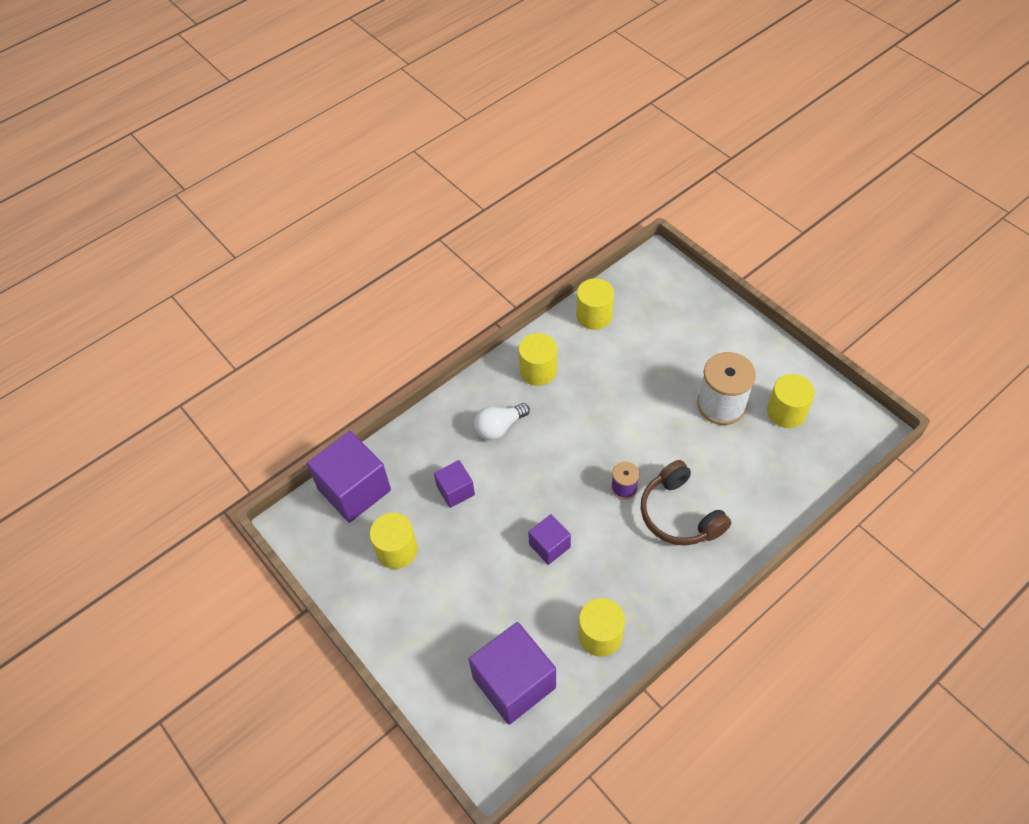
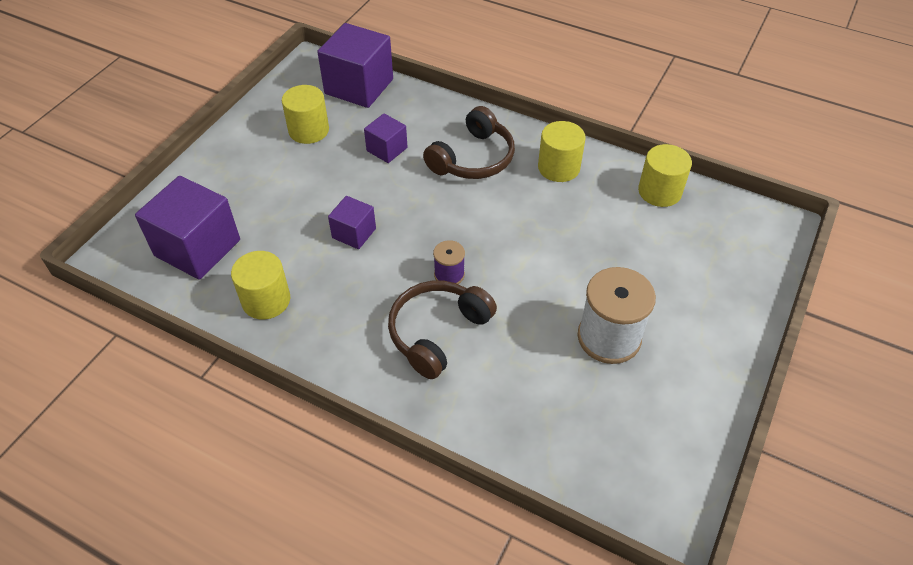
camera: 65 degrees right, 5 degrees down
white light bulb [474,403,530,440] -> brown headphones [423,106,515,179]
yellow cylinder [767,374,815,428] -> none

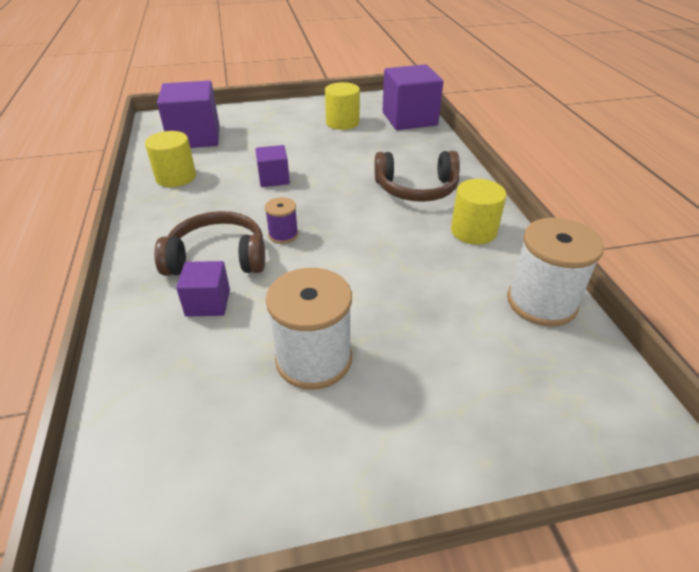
camera: 50 degrees right, 10 degrees down
purple cube [364,114,407,163] -> purple cube moved to [176,261,230,317]
yellow cylinder [638,144,692,207] -> white spool [507,218,604,327]

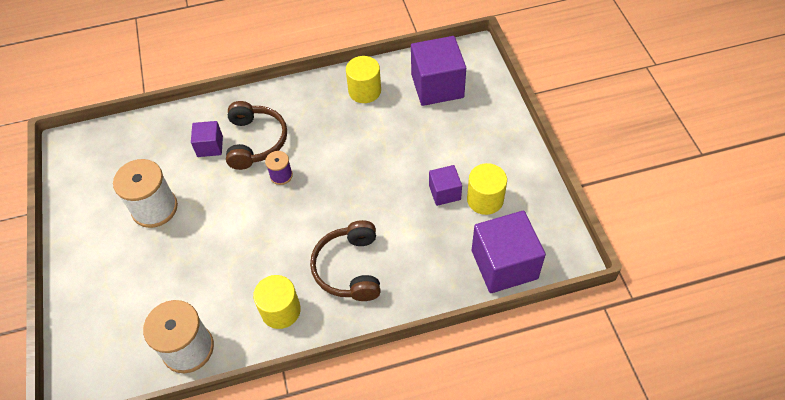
camera: 90 degrees right, 15 degrees up
purple cube [255,145,290,187] -> purple cube moved to [429,165,462,206]

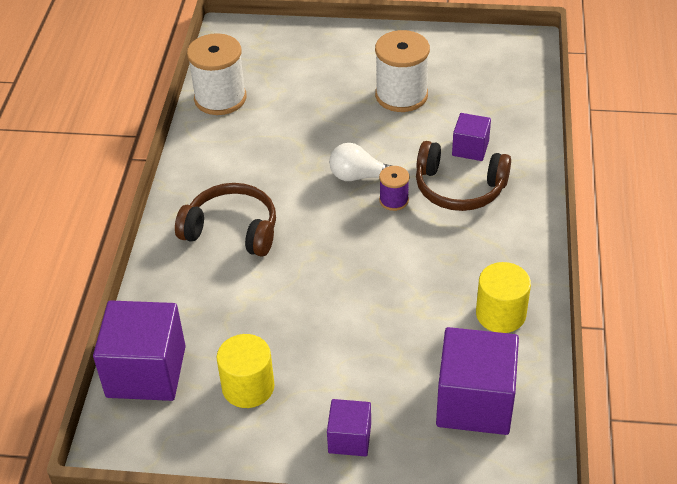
camera: 110 degrees right, 10 degrees down
yellow cylinder [253,275,301,329] -> none
purple cube [429,165,462,206] -> purple cube moved to [327,399,371,457]
none -> white light bulb [329,143,392,181]

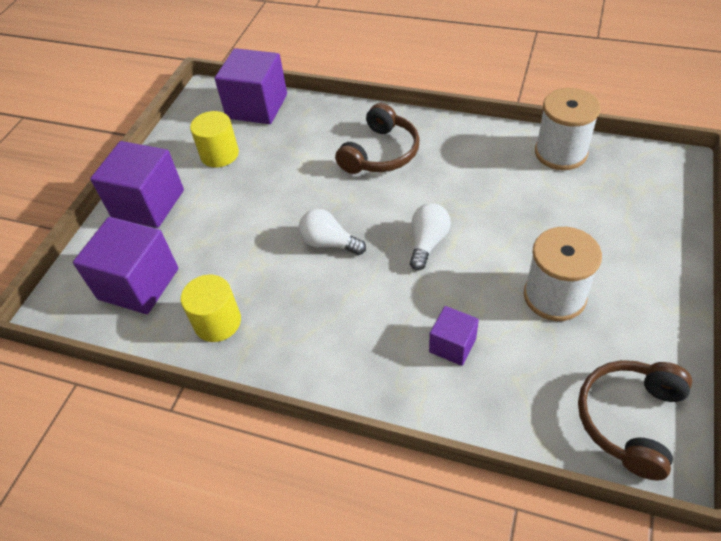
camera: 105 degrees right, 5 degrees up
purple cube [327,399,371,457] -> purple cube [90,141,184,228], size x1.87
purple spool [379,166,409,211] -> none
brown headphones [416,141,511,211] -> brown headphones moved to [578,360,692,480]
none -> white light bulb [299,209,366,255]

